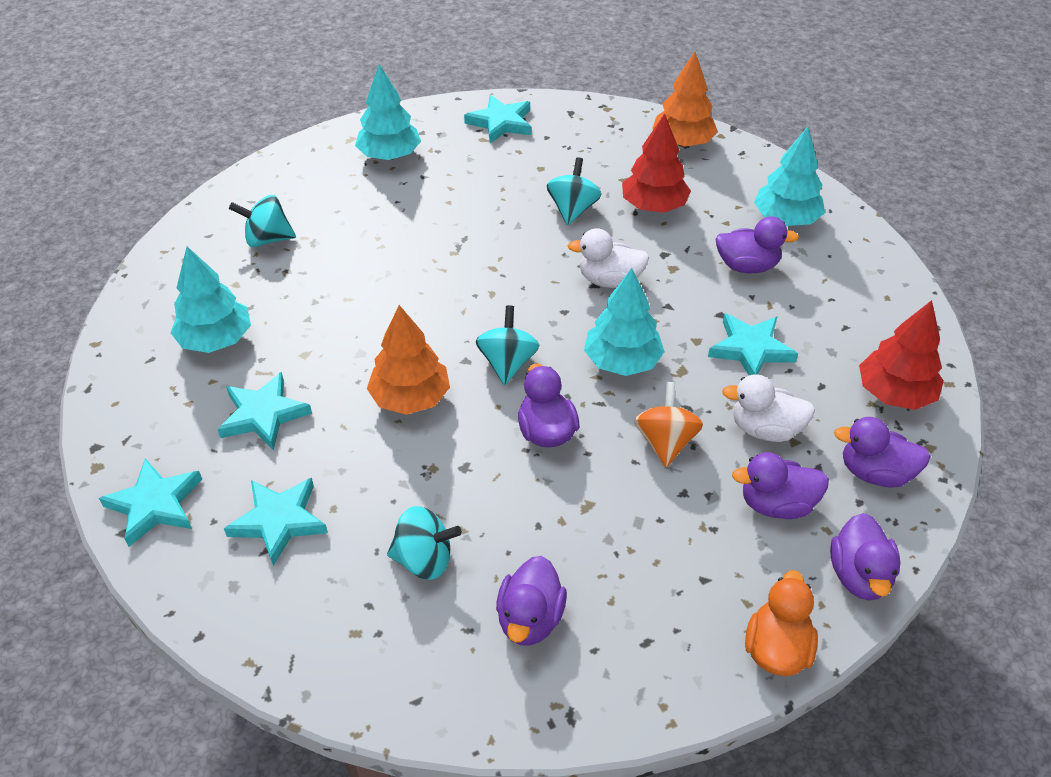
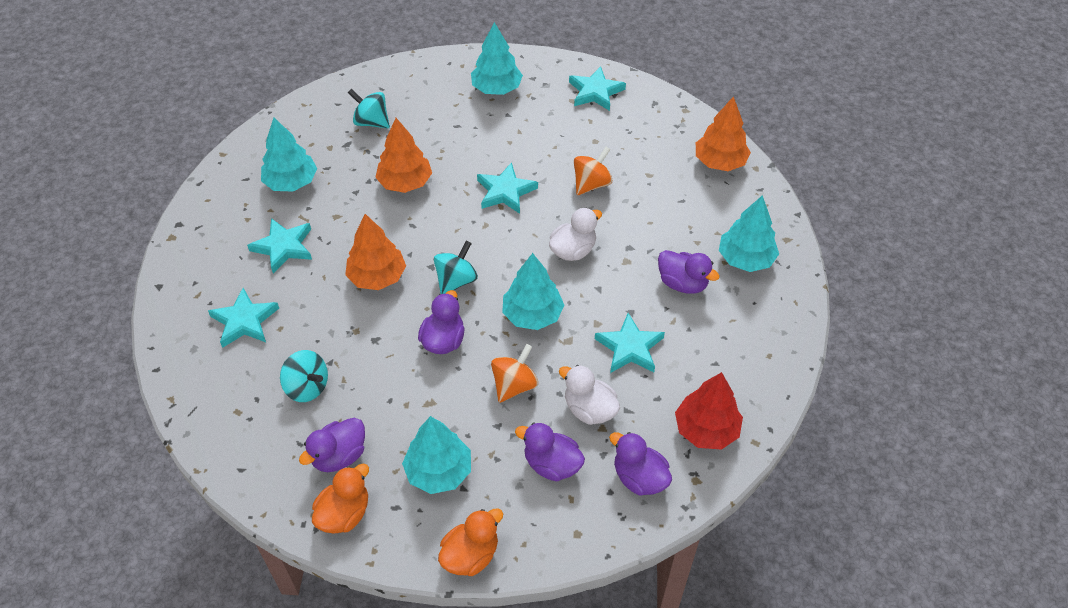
camera: 30 degrees right, 5 degrees up
turquoise star [99,458,202,547] -> turquoise star moved to [477,162,538,214]
turquoise spinning top [547,157,601,225] -> orange spinning top [574,147,612,195]
white duck [568,228,649,288] -> white duck turned 105 degrees clockwise [549,208,602,261]
red tree [622,113,691,213] -> none
purple duck [830,513,900,601] -> none
none -> orange duck [312,464,369,534]
none -> orange tree [375,118,432,193]
none -> turquoise tree [402,416,471,494]

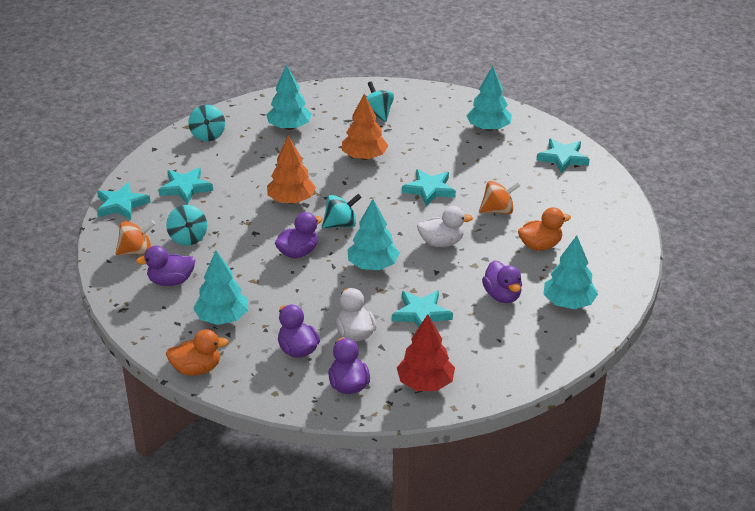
camera: 35 degrees right, 15 degrees down
turquoise star [247,218,312,273] -> turquoise star moved to [97,182,150,220]
orange duck [312,464,369,534] -> orange duck moved to [518,207,571,251]
orange spinning top [491,344,538,403] -> orange spinning top moved to [116,220,155,255]
orange tree [696,96,751,171] -> none
none -> turquoise spinning top [188,105,225,141]

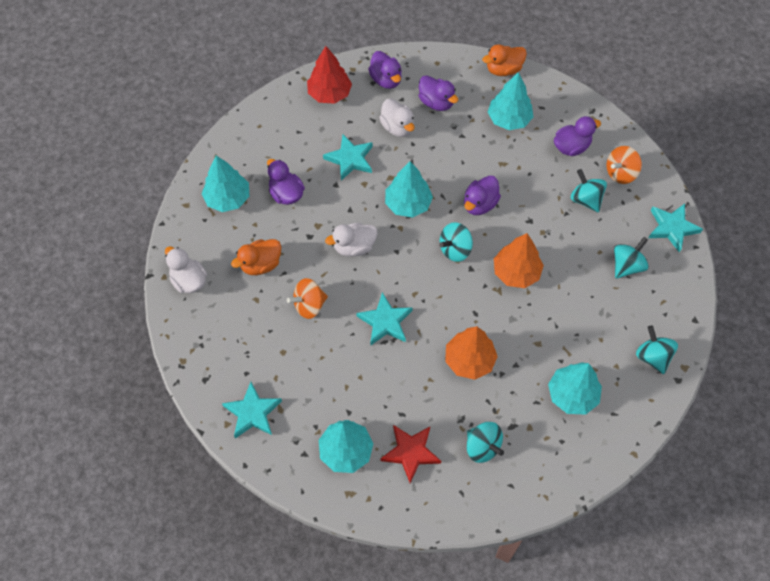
camera: 165 degrees right, 25 degrees up
turquoise star [158,167,213,204] -> turquoise spinning top [614,237,649,279]
none -> white duck [165,246,207,293]
none -> red star [380,425,441,483]

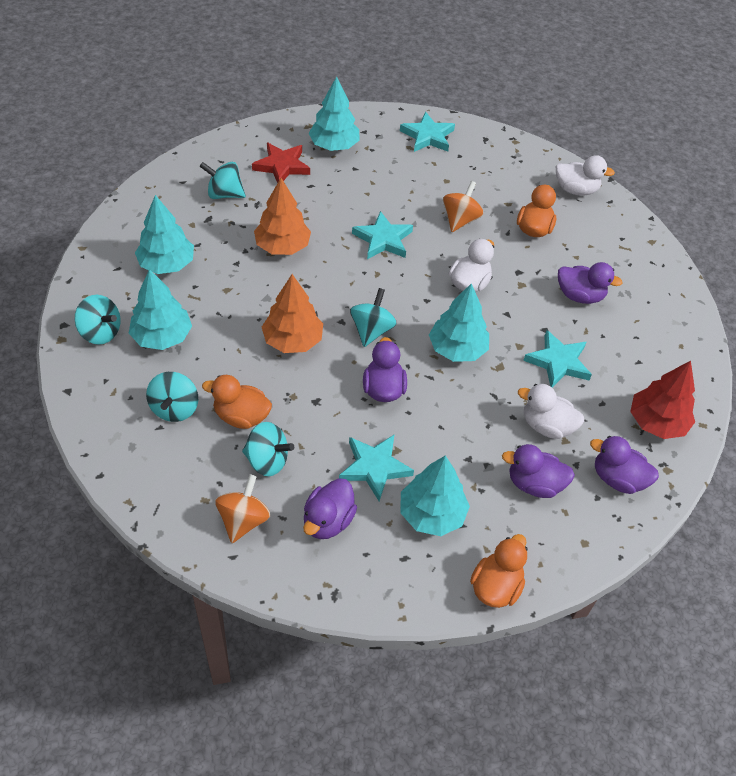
camera: 140 degrees right, 10 degrees down
turquoise tree [201,156,249,212] -> turquoise tree moved to [129,269,192,350]
turquoise star [649,204,703,253] -> turquoise star moved to [339,435,414,501]
none -> orange duck [202,375,272,429]

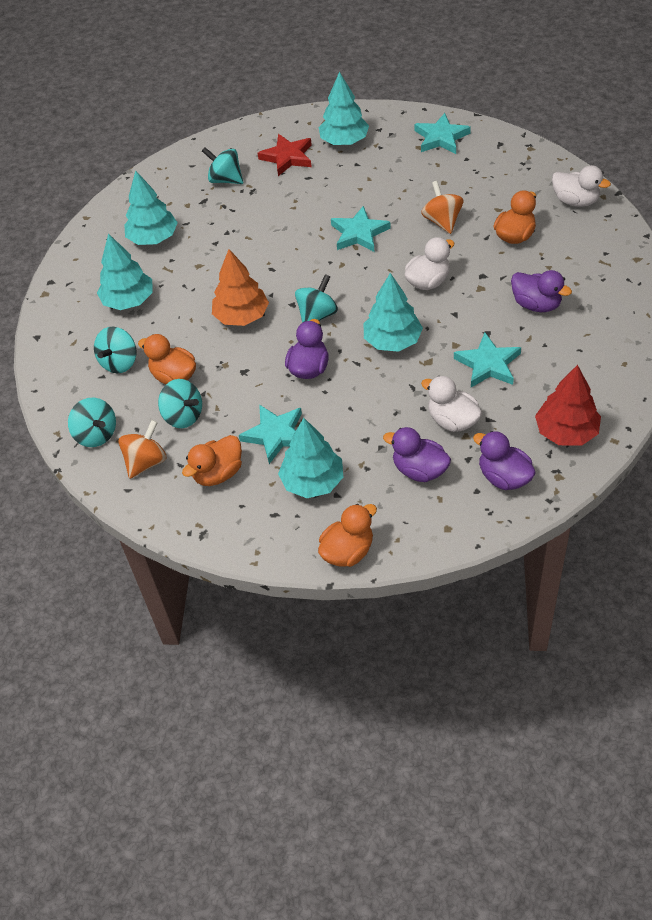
camera: 25 degrees right, 0 degrees up
turquoise spinning top [75,295,121,345] -> turquoise spinning top moved to [68,398,116,447]
orange tree [254,178,311,255] -> none
purple duck [303,478,357,539] -> orange duck [182,435,242,486]
orange spinning top [443,181,483,232] -> orange spinning top turned 60 degrees counterclockwise [421,181,463,234]

